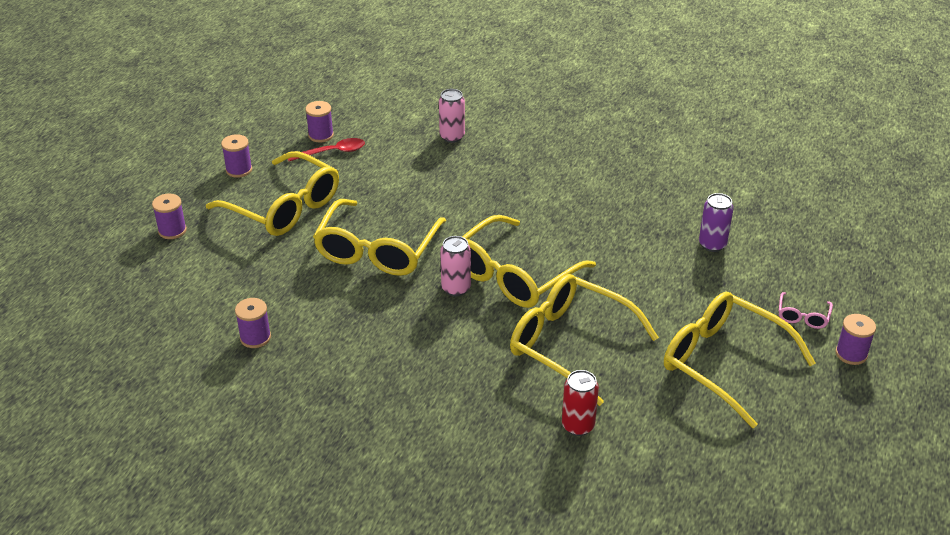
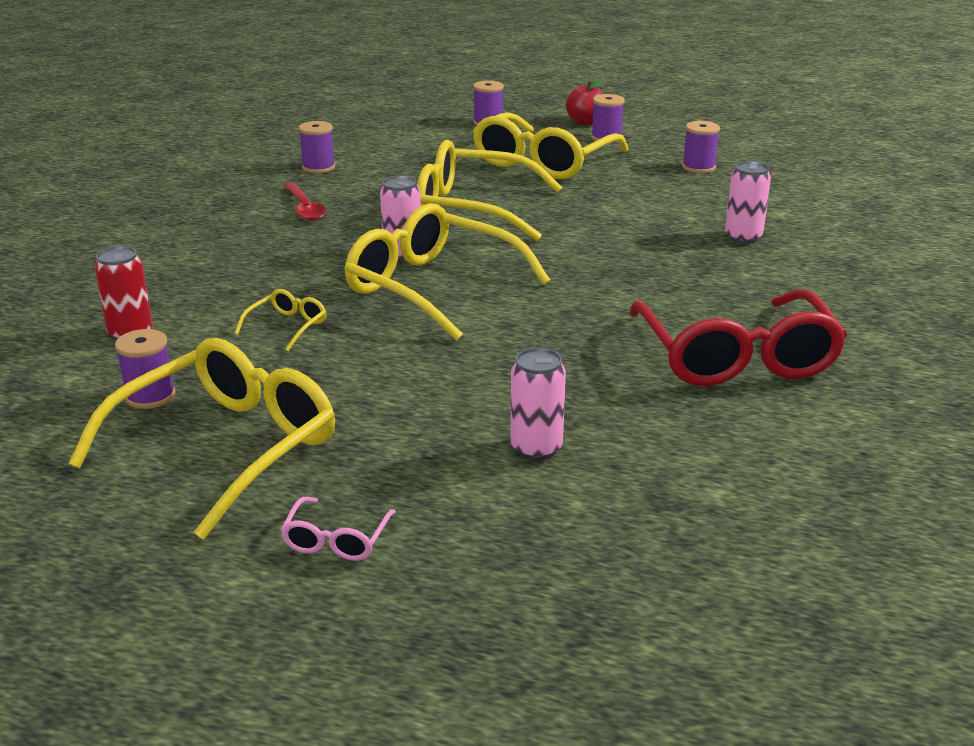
camera: 85 degrees right, 10 degrees down
red spoon [288,138,365,162] -> red spoon moved to [283,182,327,221]
yellow glasses [510,274,659,406] -> yellow glasses [234,289,327,351], size x0.42
purple can [699,193,734,252] -> pink can [510,348,566,460]
pink glasses [779,292,833,329] -> pink glasses turned 90 degrees counterclockwise [280,497,396,561]
purple spool [835,314,876,365] -> purple spool moved to [115,329,176,409]
none -> red apple [566,78,603,125]
none -> red glasses [629,289,847,386]

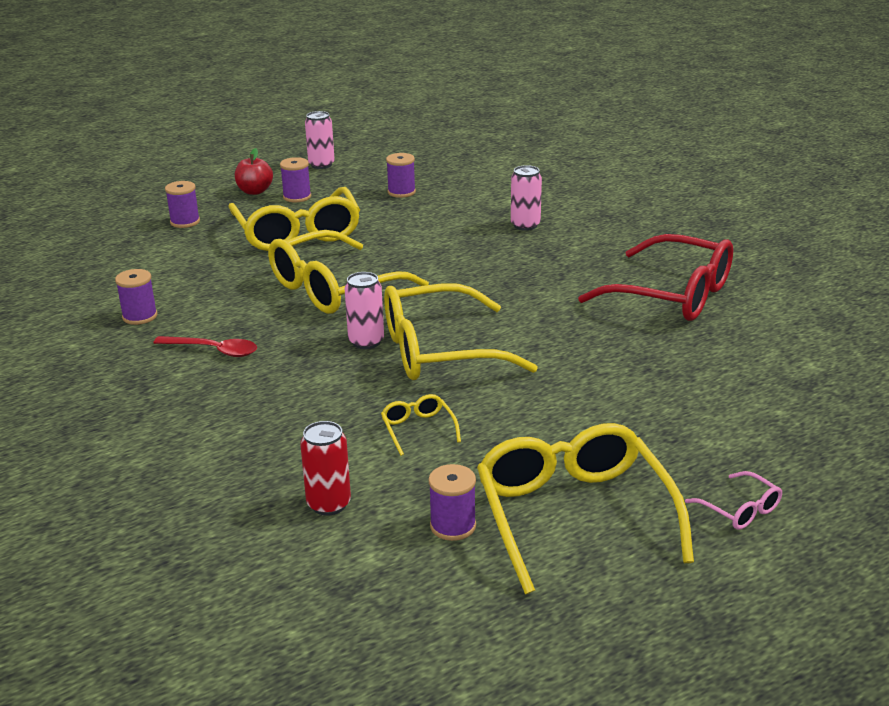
camera: 50 degrees left, 0 degrees up
pink can [510,348,566,460] -> pink can moved to [305,111,335,169]

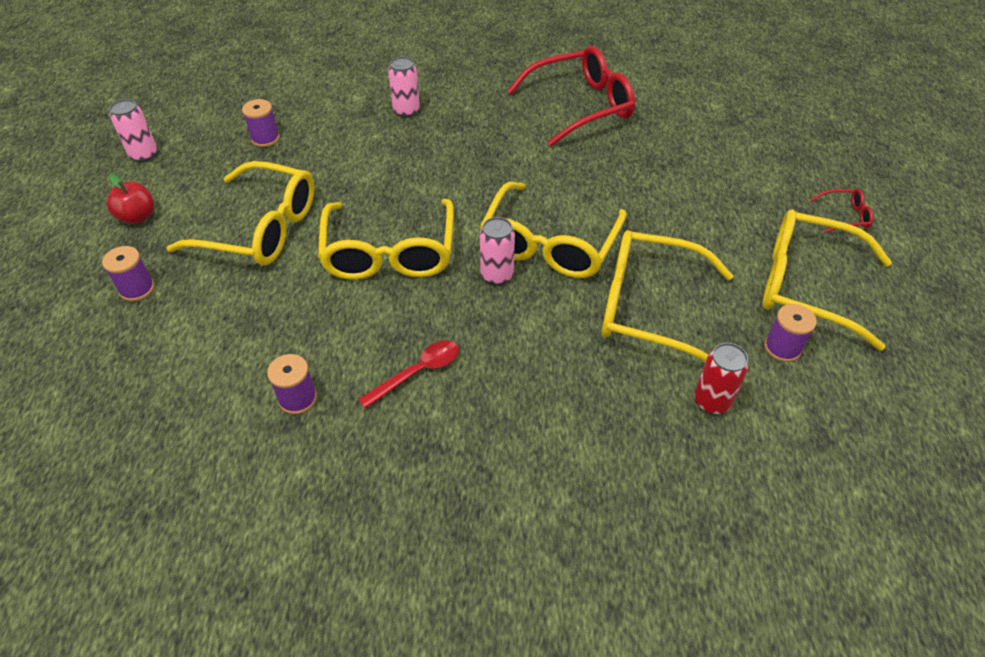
camera: 55 degrees left, 20 degrees up
purple spool [280,157,311,202] -> none
yellow glasses [381,394,461,456] -> yellow glasses [602,230,734,362], size x2.38
pink glasses [685,471,782,530] -> red glasses [810,189,873,233]

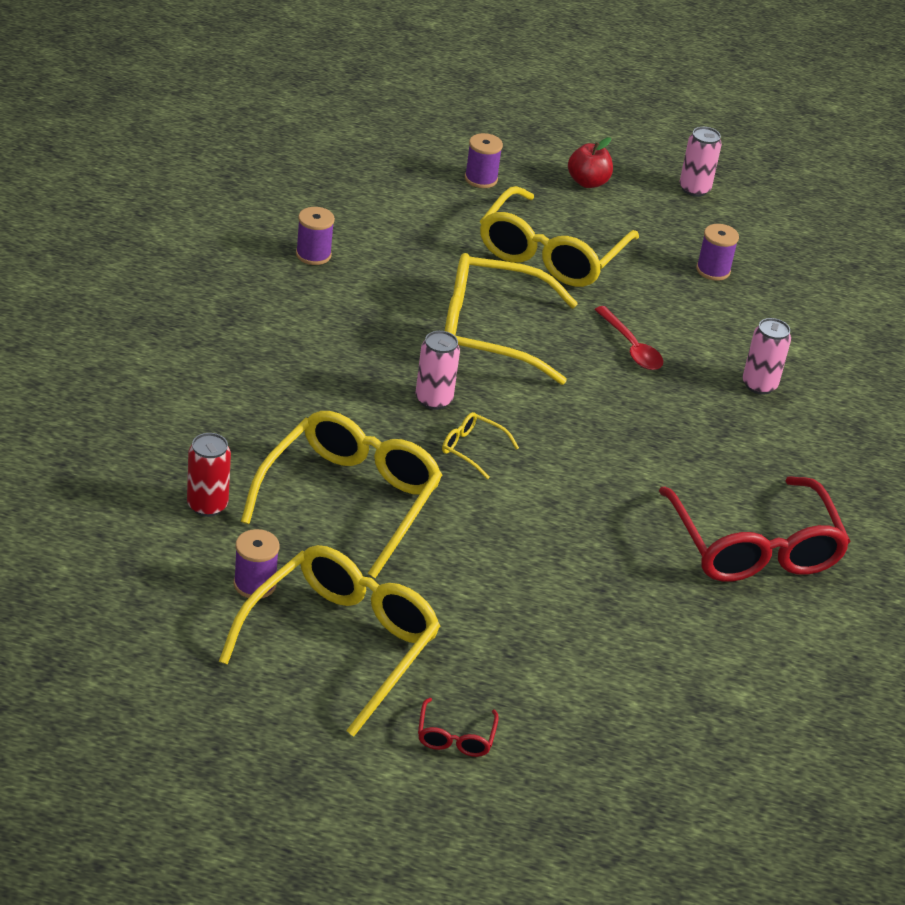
camera: 95 degrees right, 10 degrees down
red spoon [358,341,459,409] -> red spoon moved to [594,306,663,370]
yellow glasses [480,182,627,278] -> yellow glasses [442,412,519,479], size x0.42

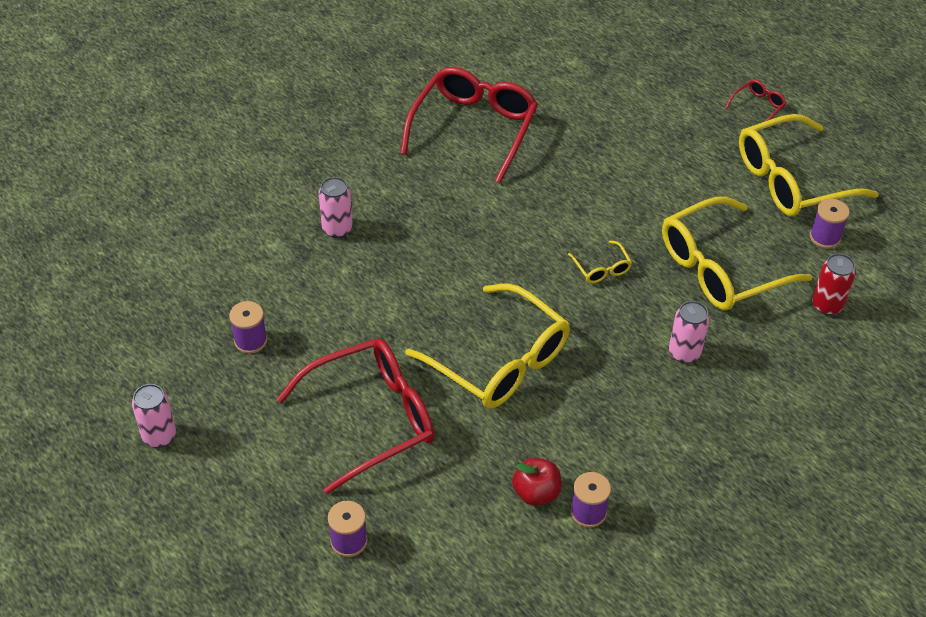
camera: 140 degrees left, 10 degrees up
pink can [416,331,460,410] -> pink can moved to [669,301,710,363]
yellow glasses [480,186,639,287] -> red glasses [276,338,434,494]
red apple [568,137,613,188] -> red apple moved to [512,457,562,506]
red spoon [594,306,663,370] -> none

